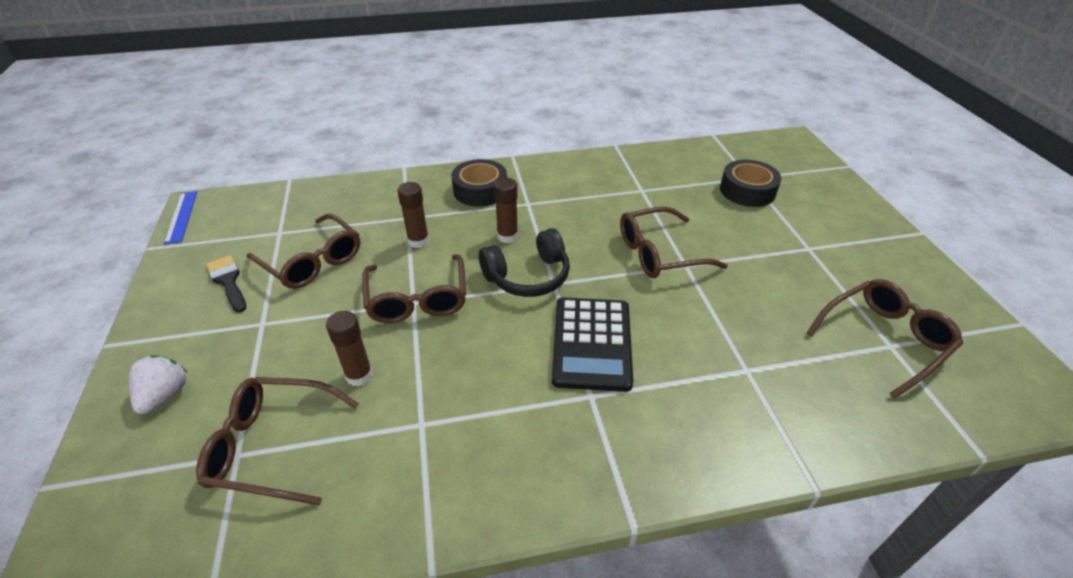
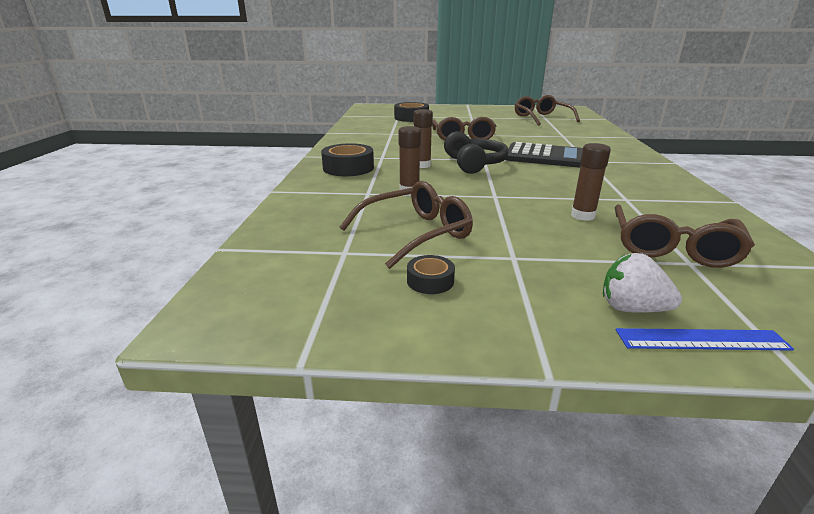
camera: 75 degrees left, 15 degrees down
blue ruler [164,191,197,244] -> blue ruler moved to [616,328,794,351]
black brush [206,255,246,313] -> black tape [407,255,455,294]
brown glasses [362,254,466,323] -> none

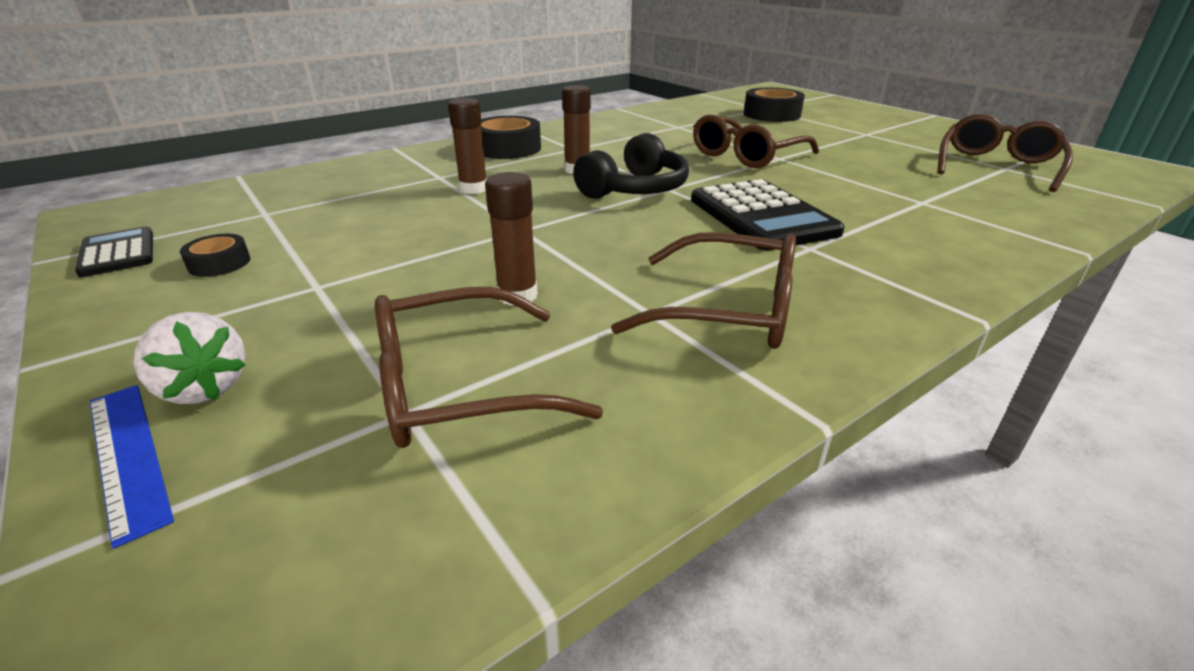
camera: 50 degrees right, 5 degrees up
brown glasses [340,181,473,269] -> brown glasses moved to [611,232,796,349]
white strawberry [603,253,682,313] -> white strawberry turned 150 degrees clockwise [133,312,246,404]
none -> black calculator [75,226,153,277]

